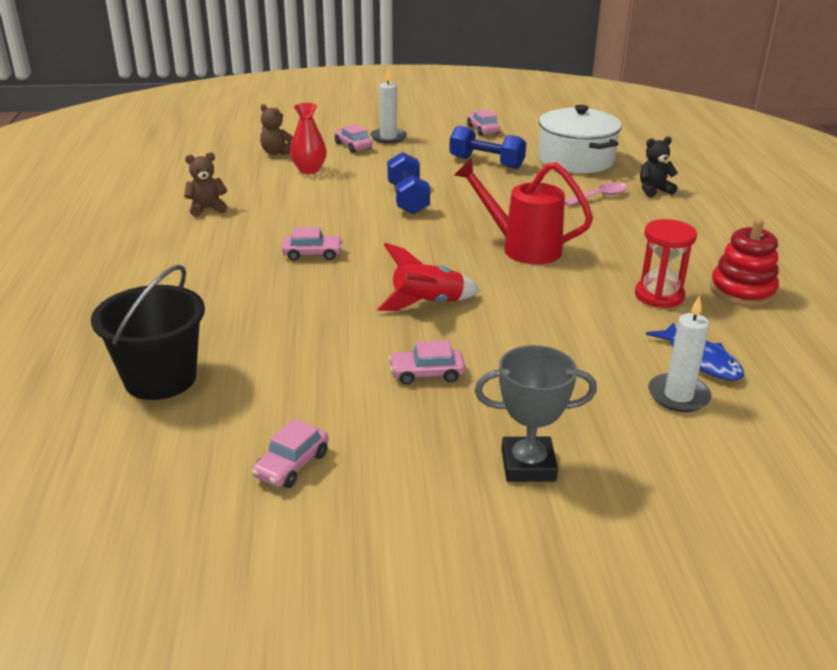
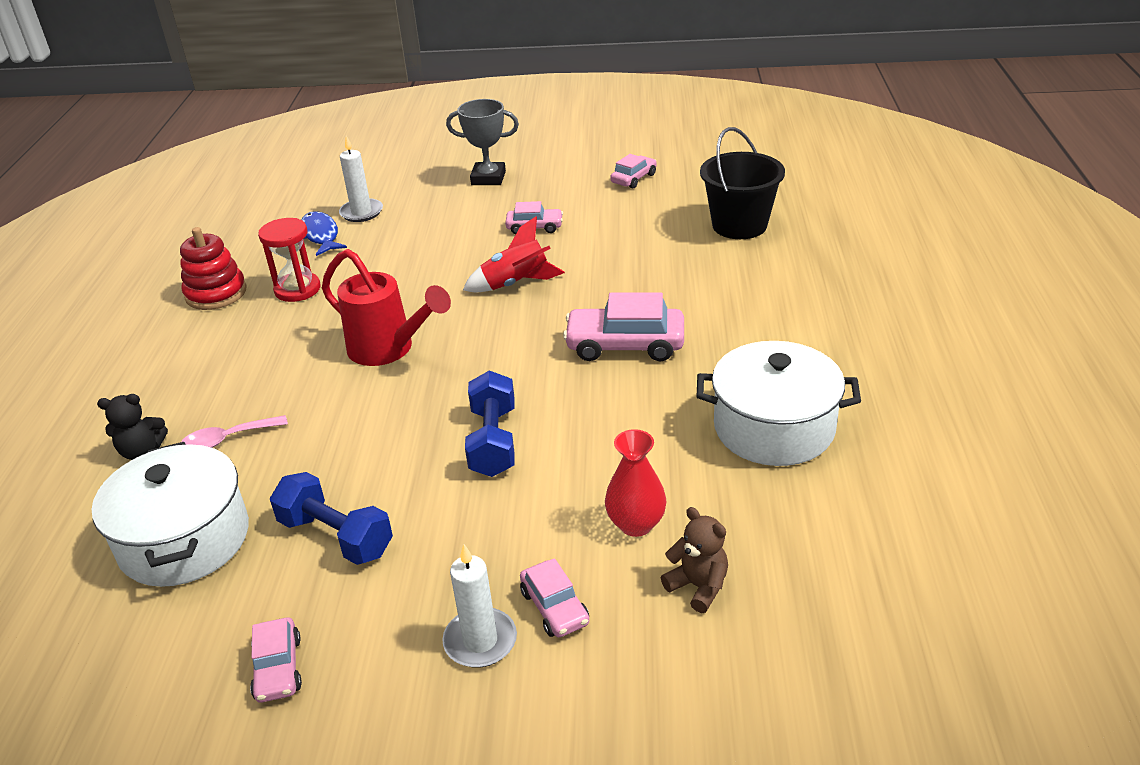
camera: 170 degrees left, 5 degrees up
brown teddy bear [184,152,227,217] -> white pot [697,341,861,466]
pink car [282,227,343,261] -> pink car [563,292,684,361], size x1.75

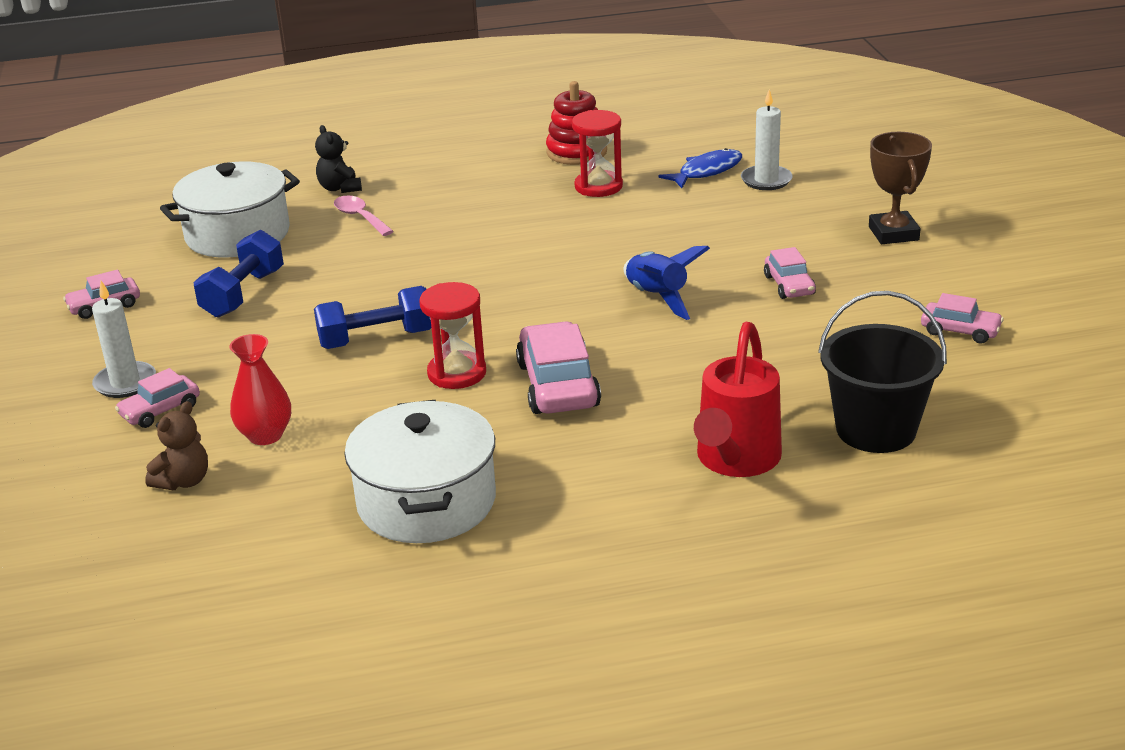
camera: 75 degrees right, 5 degrees down
red watering can [322,249,451,366] -> red watering can moved to [694,322,782,477]
grey trophy [446,99,519,185] -> brown trophy [869,132,932,244]
red rocket [463,217,565,292] -> blue rocket [624,246,710,320]
none -> red hourglass [419,282,486,389]

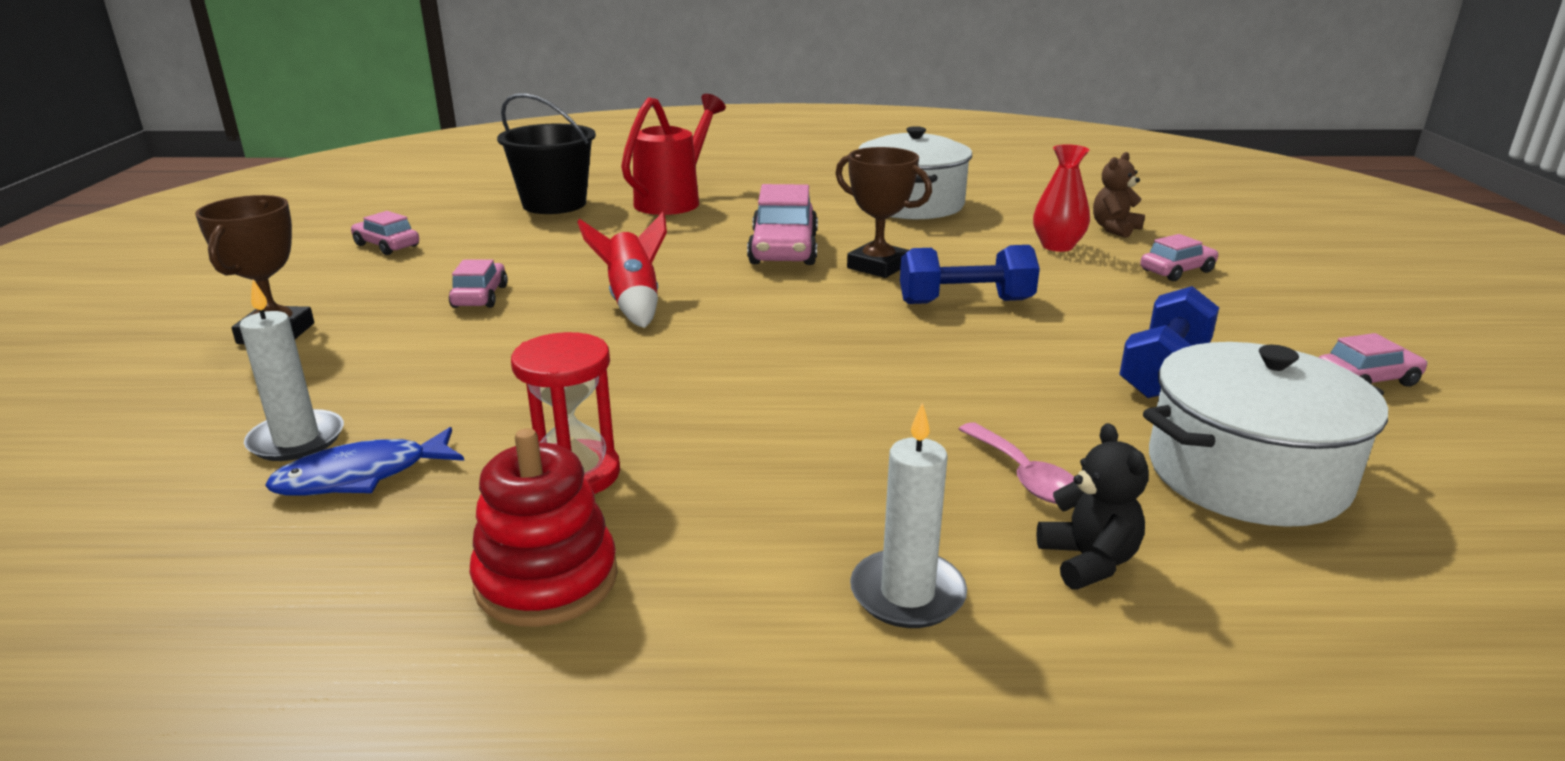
camera: 170 degrees left, 5 degrees down
white candle [92,281,156,398] -> white candle moved to [850,402,967,628]
red hourglass [419,282,486,389] -> brown trophy [835,147,932,278]
blue rocket [624,246,710,320] -> red rocket [577,212,667,328]

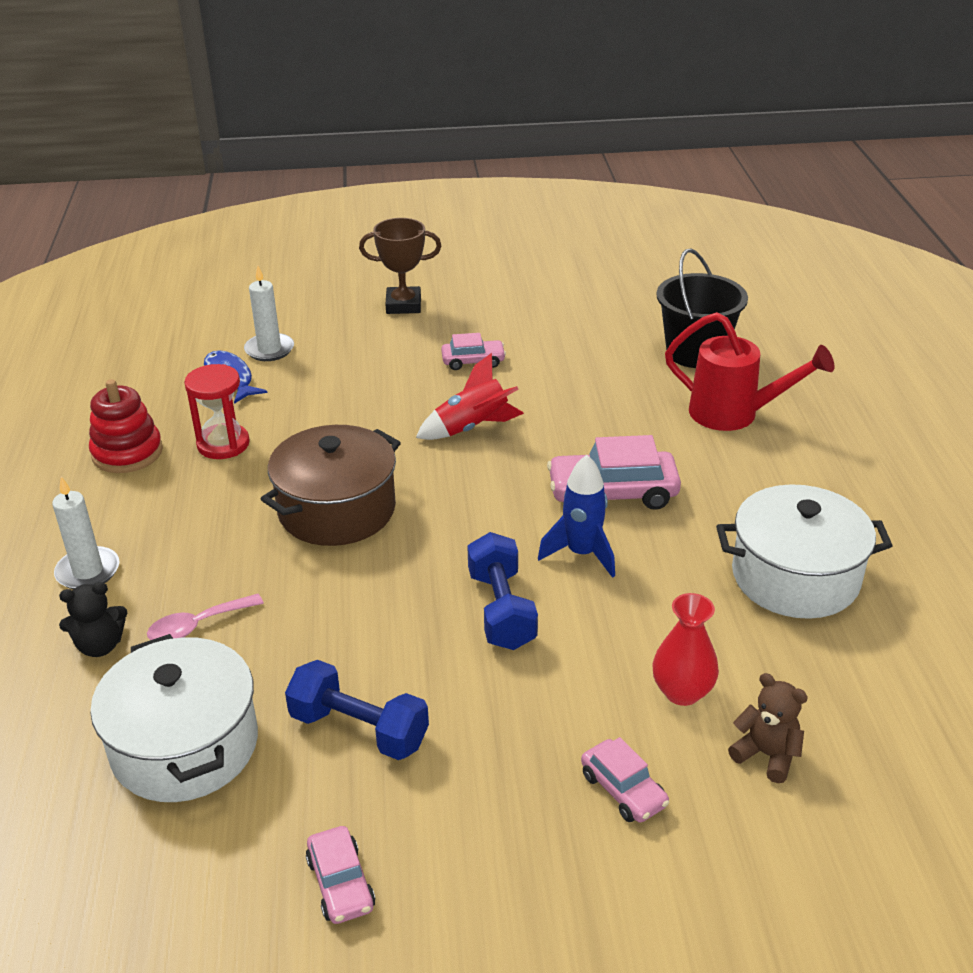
camera: 85 degrees right, 10 degrees up
pink car [351,211,419,255] -> none
brown trophy [835,147,932,278] -> blue rocket [538,455,615,578]
none -> brown pot [261,425,401,546]

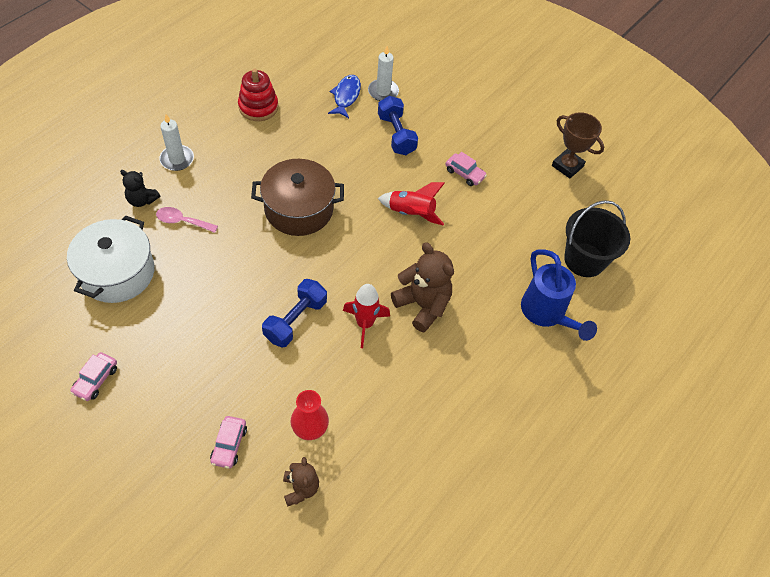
camera: 40 degrees right, 20 degrees up
red hourglass [184,364,250,459] -> none
blue dumbbell [285,660,429,760] -> blue dumbbell moved to [378,96,418,155]
brown trophy [359,218,441,314] -> brown trophy moved to [552,112,604,179]
blue rocket [538,455,615,578] -> red rocket [343,284,390,348]
pink car [547,435,681,510] -> brown teddy bear [391,242,454,332]
red watering can [665,312,834,431] -> blue watering can [521,249,597,341]
white pot [716,484,893,619] -> none

